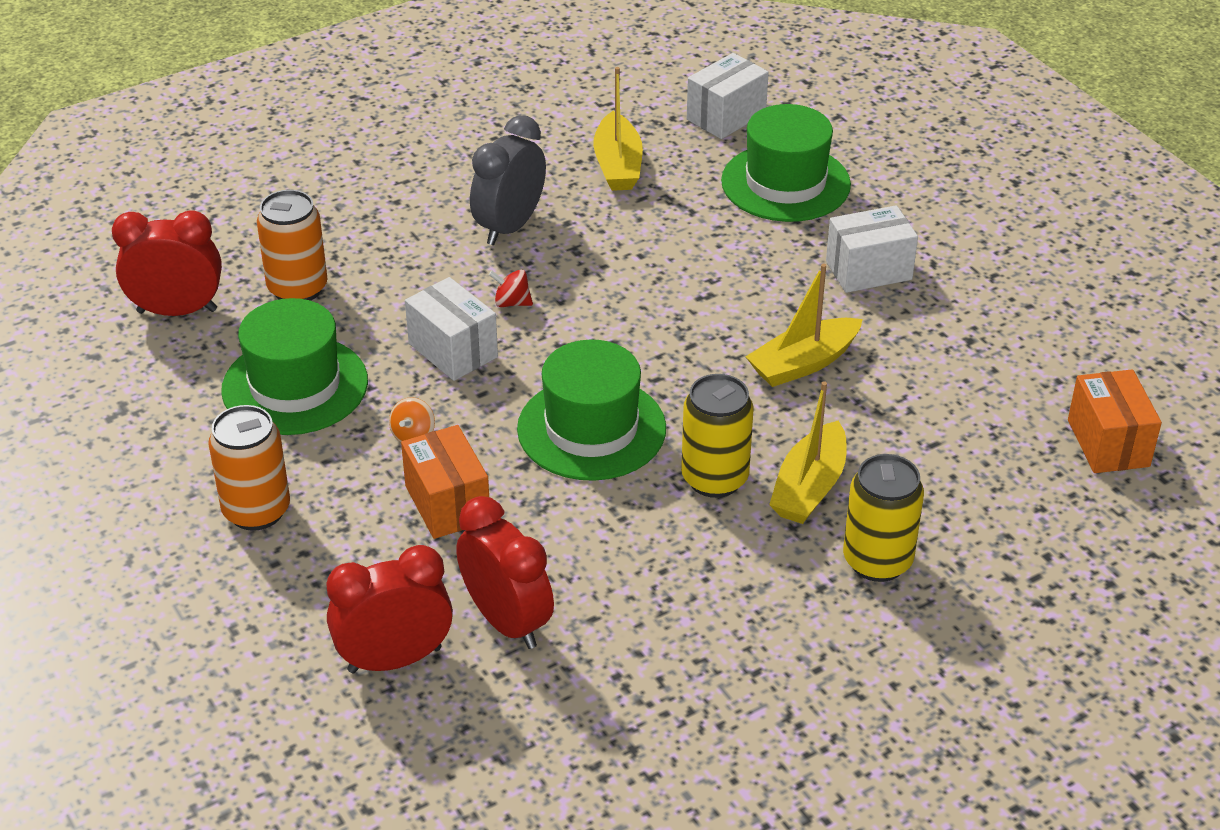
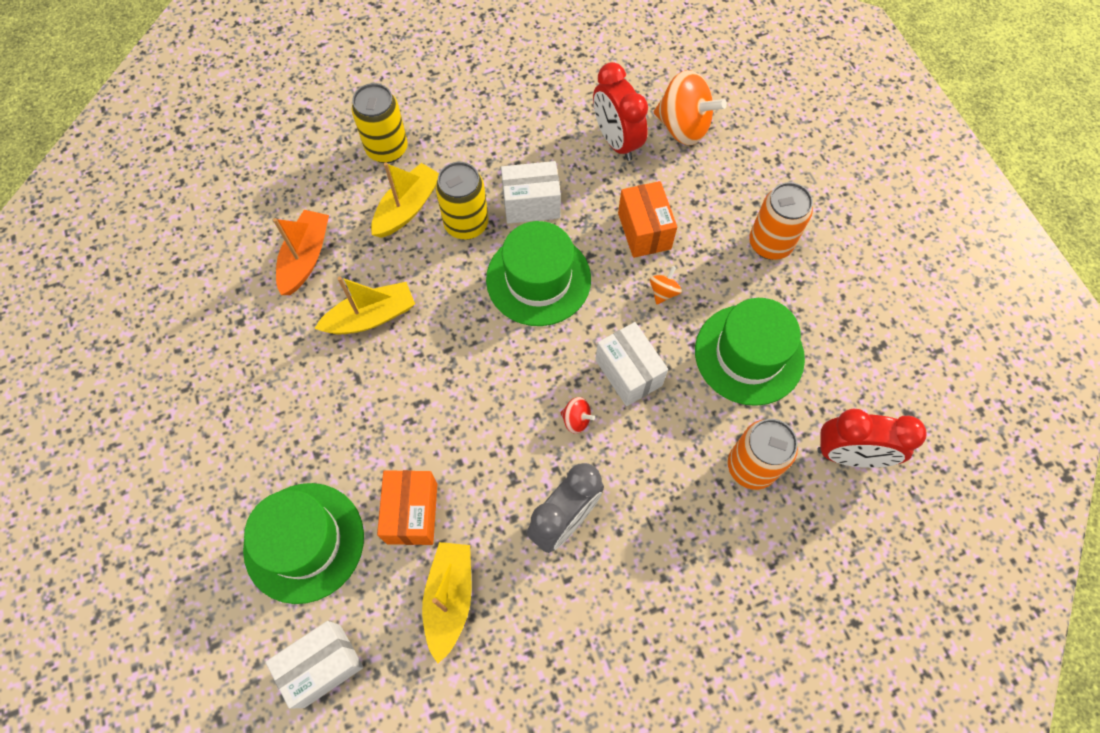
camera: 170 degrees left, 25 degrees up
red clock [326,545,453,673] -> orange spinning top [654,70,727,145]
white box [826,205,918,293] -> white box moved to [501,161,561,224]
orange box [1068,369,1162,473] -> orange box moved to [377,470,437,545]
none -> orange boat [273,210,329,295]

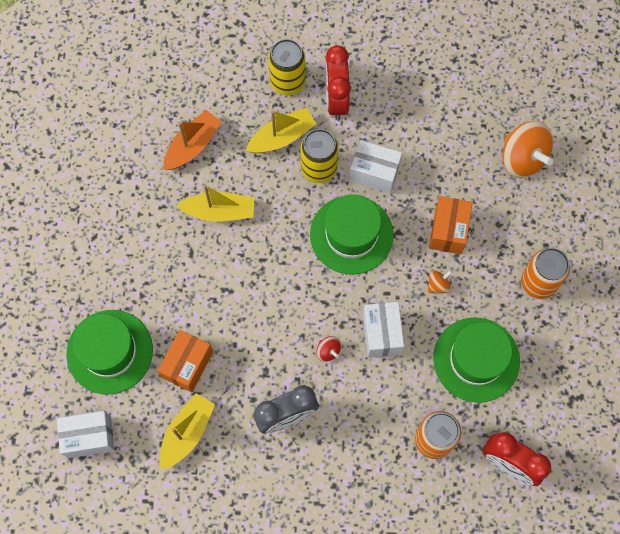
camera: 25 degrees right, 5 degrees up
red clock [593,62,648,161] -> red clock moved to [325,45,351,120]

